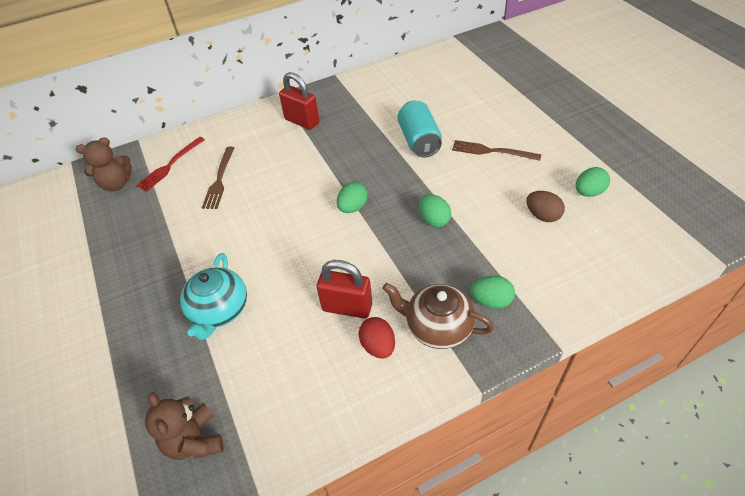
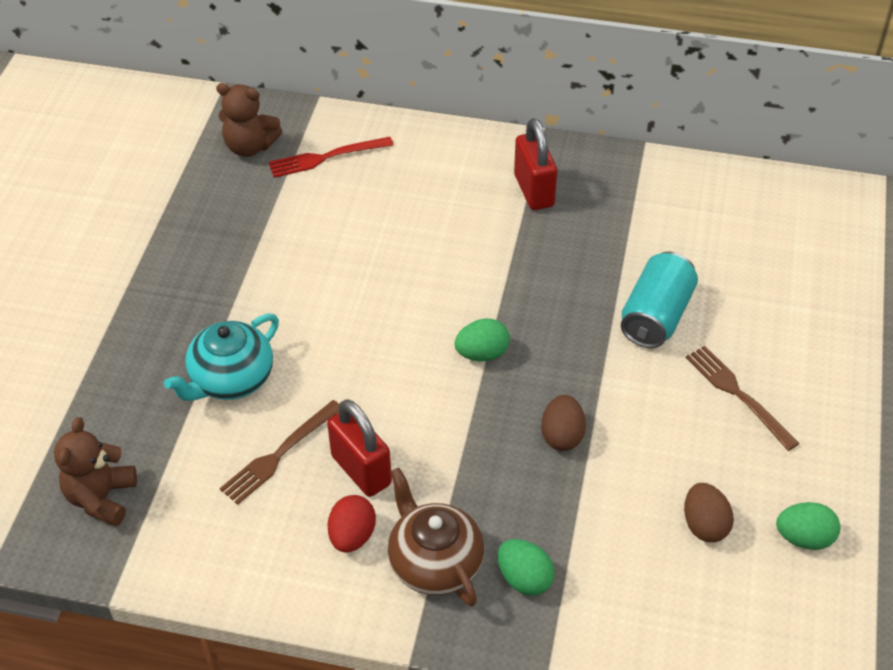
camera: 35 degrees right, 0 degrees up
brown fork [202,147,234,209] -> brown fork moved to [220,400,339,505]
green egg [419,194,451,227] -> brown egg [541,395,586,451]

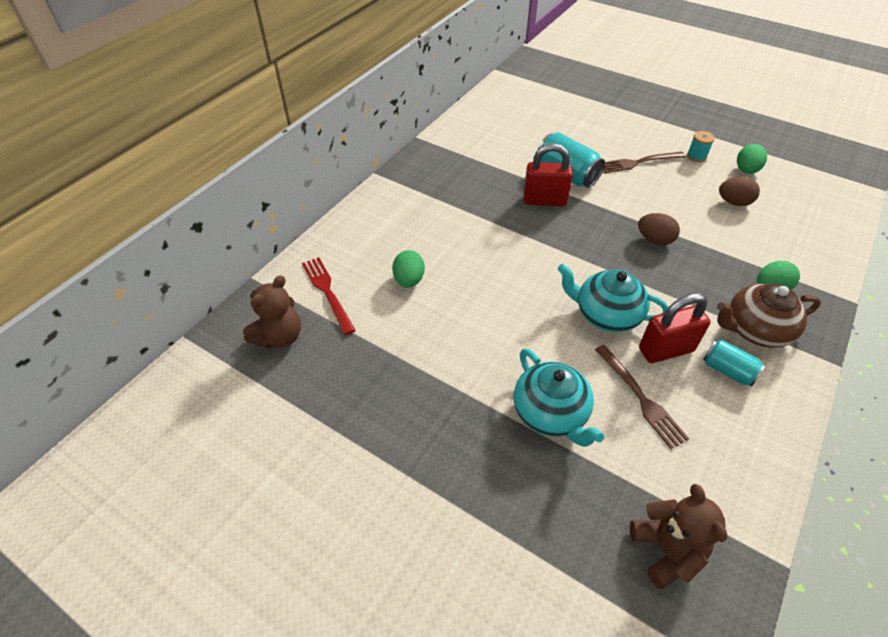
camera: 70 degrees left, 0 degrees up
brown teddy bear [54,417,137,526] -> brown teddy bear turned 135 degrees counterclockwise [630,484,727,589]
red fork [268,137,394,178] -> red fork turned 150 degrees clockwise [302,257,356,335]
red egg [328,495,376,553] -> turquoise can [703,340,766,387]
green egg [454,318,510,361] -> green egg moved to [392,250,425,288]
red padlock [514,118,557,210] -> red padlock moved to [523,143,573,206]
none -> turquoise teapot [557,264,668,332]
none -> turquoise spool [687,131,715,162]

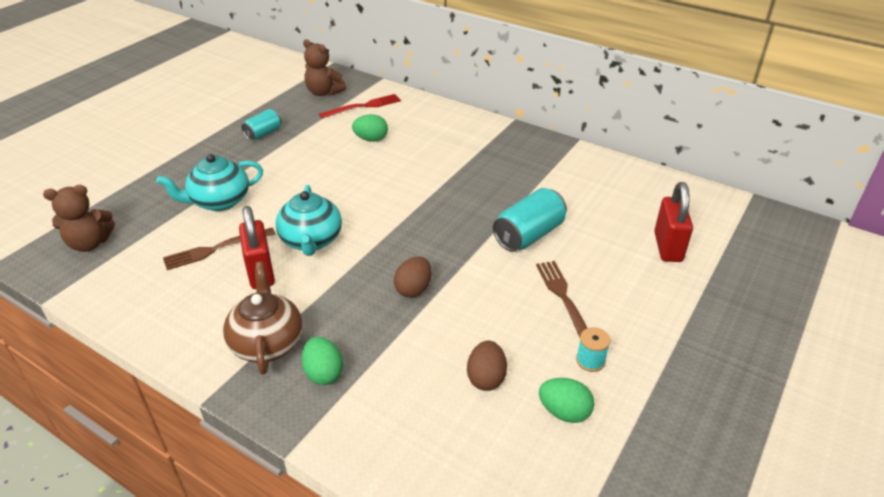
camera: 90 degrees right, 10 degrees down
red padlock [523,143,573,206] -> red padlock moved to [654,182,693,262]
turquoise teapot [557,264,668,332] -> turquoise teapot turned 150 degrees clockwise [275,185,342,256]
turquoise can [703,340,766,387] -> turquoise can moved to [241,109,282,140]

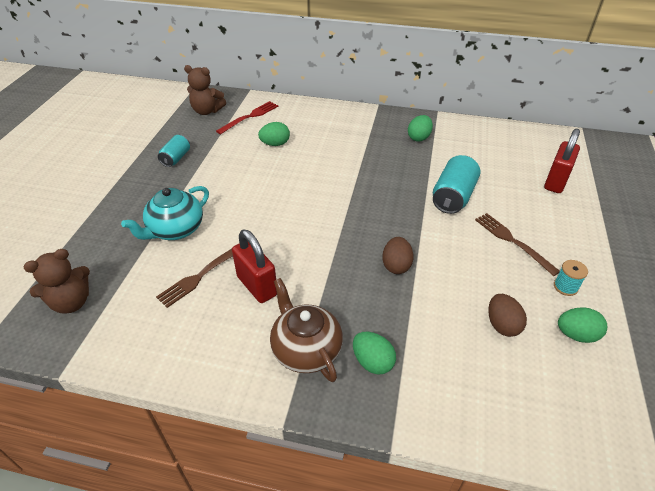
camera: 20 degrees left, 5 degrees up
turquoise teapot [275,185,342,256] -> none
red padlock [654,182,693,262] -> red padlock turned 45 degrees clockwise [544,129,580,193]
none -> green egg [408,115,433,142]

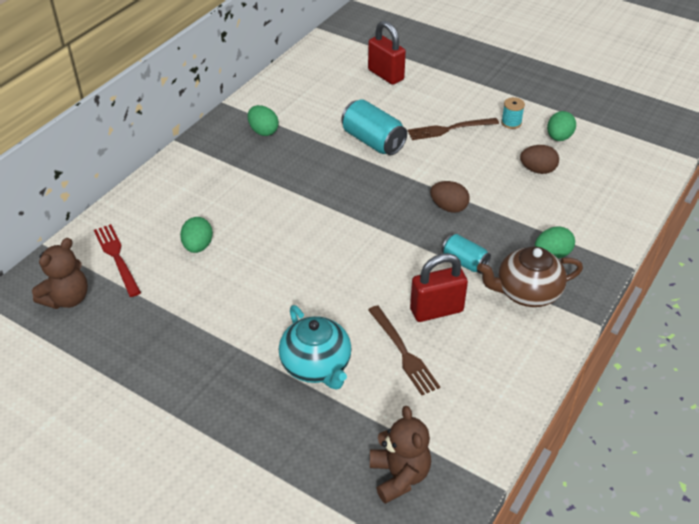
camera: 70 degrees left, 0 degrees up
turquoise can [158,135,190,167] -> turquoise can moved to [442,234,491,273]

